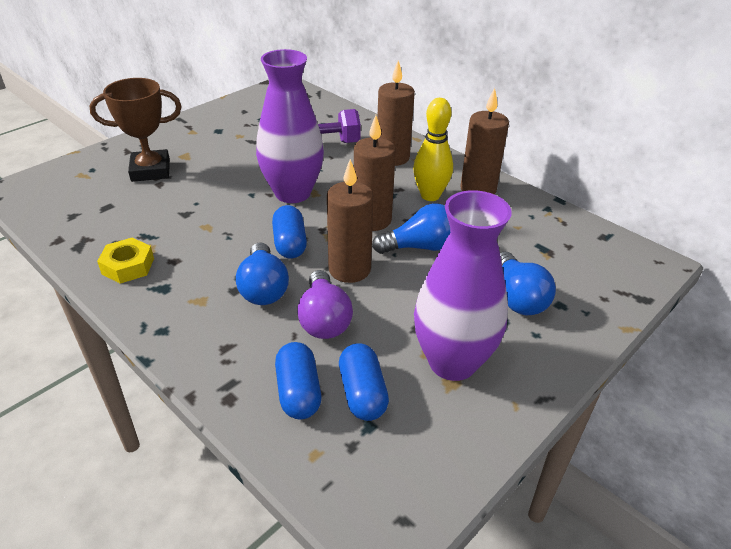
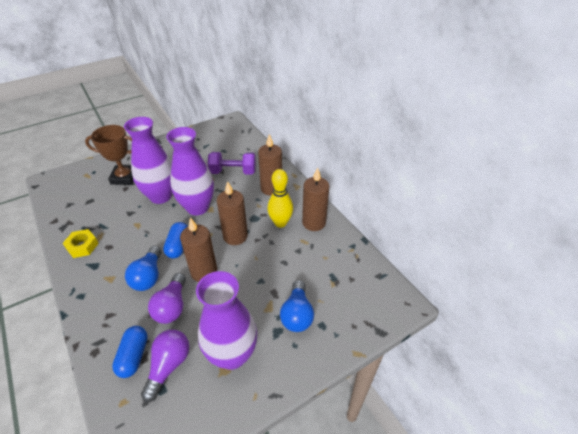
camera: 15 degrees right, 5 degrees up
blue capsule [339,343,389,421] -> purple light bulb [141,330,190,402]
blue light bulb [372,203,450,254] -> none
none -> purple vase [124,117,172,204]

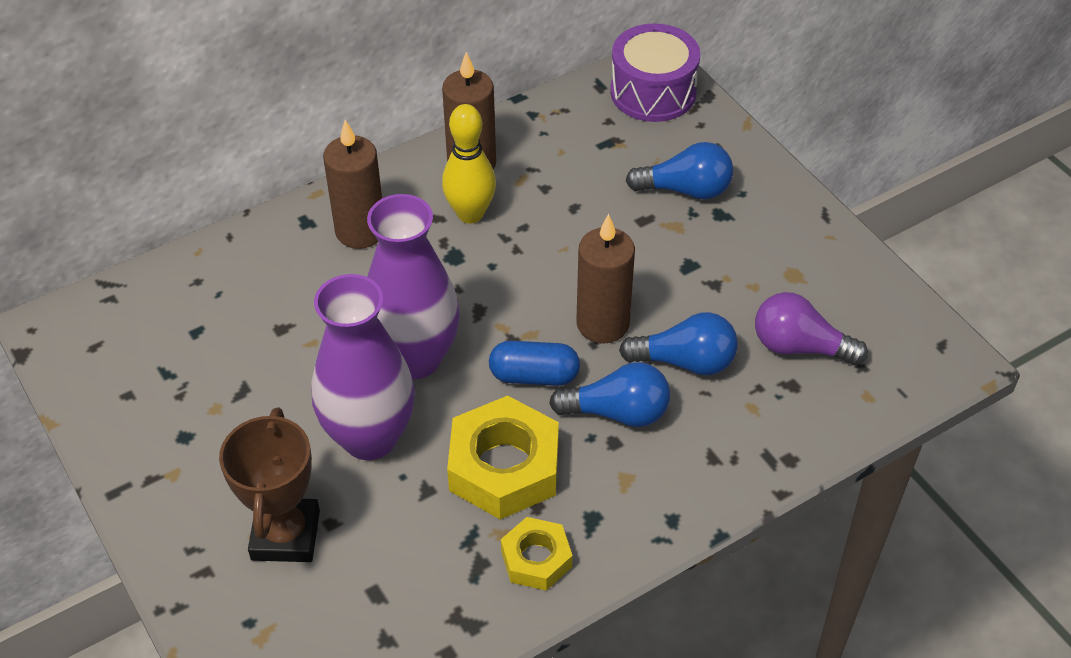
camera: 90 degrees left, 5 degrees up
blue capsule [112,326,148,378] -> none
purple light bulb [148,273,186,324] -> blue light bulb [619,312,738,376]
purple vase [196,271,257,370] -> none
purple dumbbell [208,152,256,175] -> none
brown candle [217,181,248,245] -> none
none -> yellow nut [447,395,559,520]
none -> purple drum [610,23,700,122]

